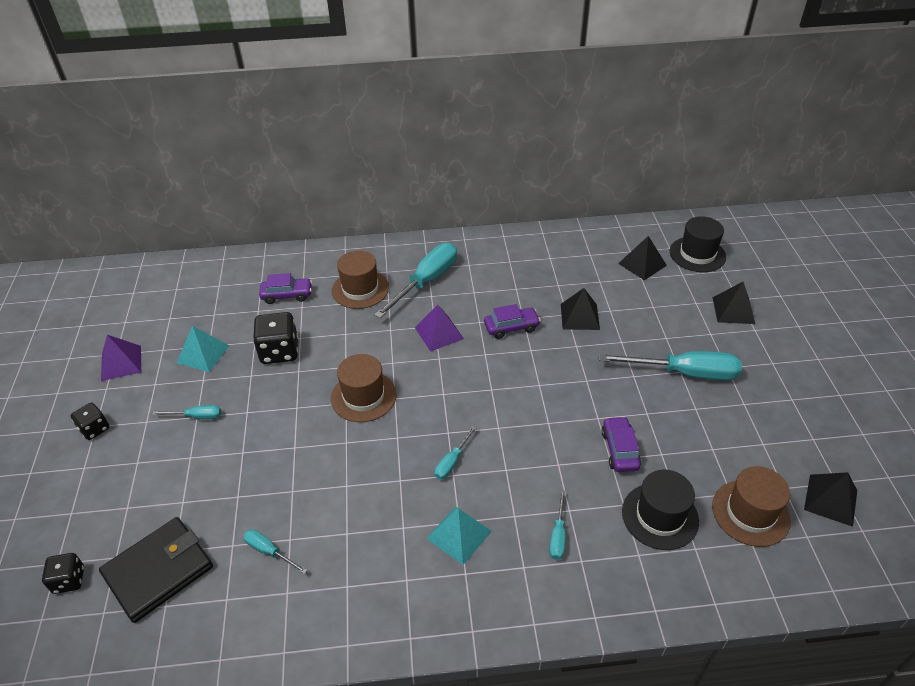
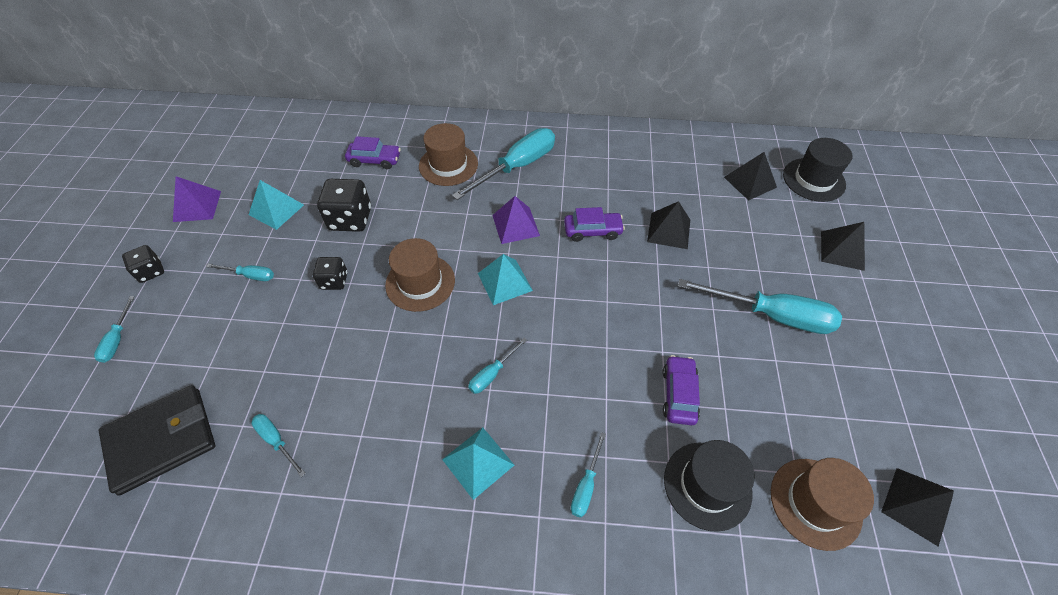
camera: 10 degrees right, 10 degrees up
black dice [42,553,84,594] -> black dice moved to [313,257,347,290]
none -> turquoise screwdriver [94,296,134,363]
none -> turquoise pyramid [478,254,533,305]

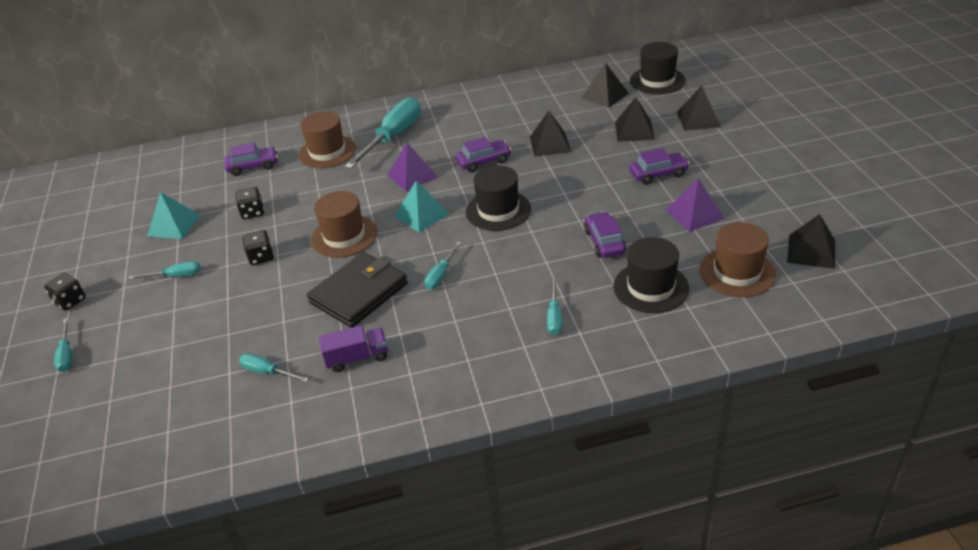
camera: 15 degrees left, 15 degrees down
black wallet [99,385,215,496] -> black wallet moved to [307,252,408,328]
purple pyramid [173,176,221,222] -> purple pyramid moved to [666,178,725,232]
black dice [317,179,371,232] -> black dice [235,187,264,219], size x0.60
turquoise pyramid [442,427,514,500] -> none
turquoise screwdriver [678,279,842,334] -> purple car [629,148,690,185]
none -> purple truck [319,325,388,372]
none -> black hat [466,165,531,231]
none -> black pyramid [615,97,655,142]

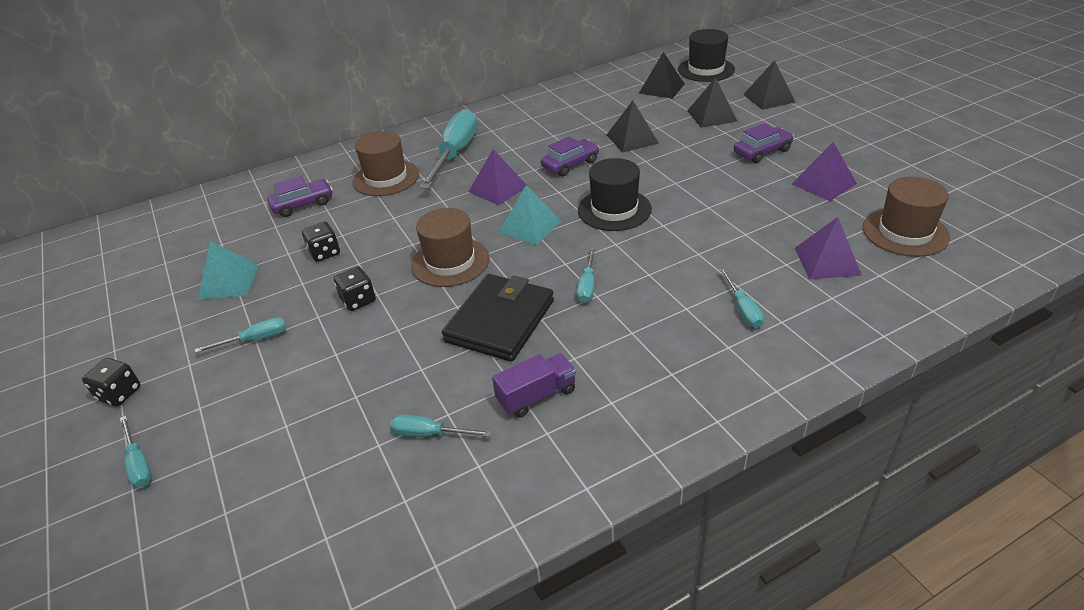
camera: 15 degrees left, 0 degrees up
purple car [584,212,626,258] -> none
black hat [614,237,689,313] -> purple pyramid [795,217,862,279]
black pyramid [787,214,835,269] -> none

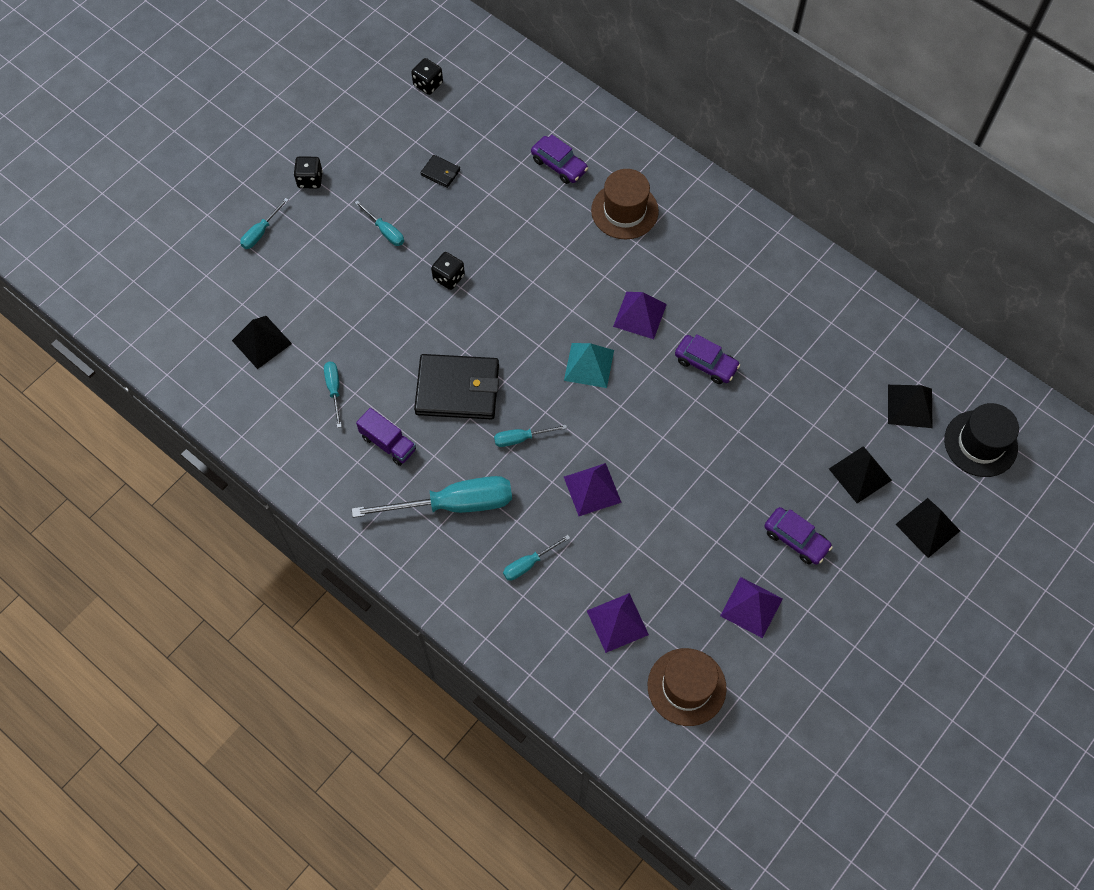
camera: 65 degrees right, 25 degrees up
turquoise pyramid [198,241,259,300] -> black wallet [421,155,460,188]
black dice [302,222,340,262] -> black dice moved to [411,58,443,95]
brown hat [411,208,489,287] -> none
turquoise screwdriver [420,109,478,189] -> turquoise screwdriver moved to [352,476,512,518]
black hat [578,158,652,231] -> none
black pyramid [607,100,659,152] -> black pyramid moved to [232,316,292,369]
none -> purple pyramid [564,463,622,516]

